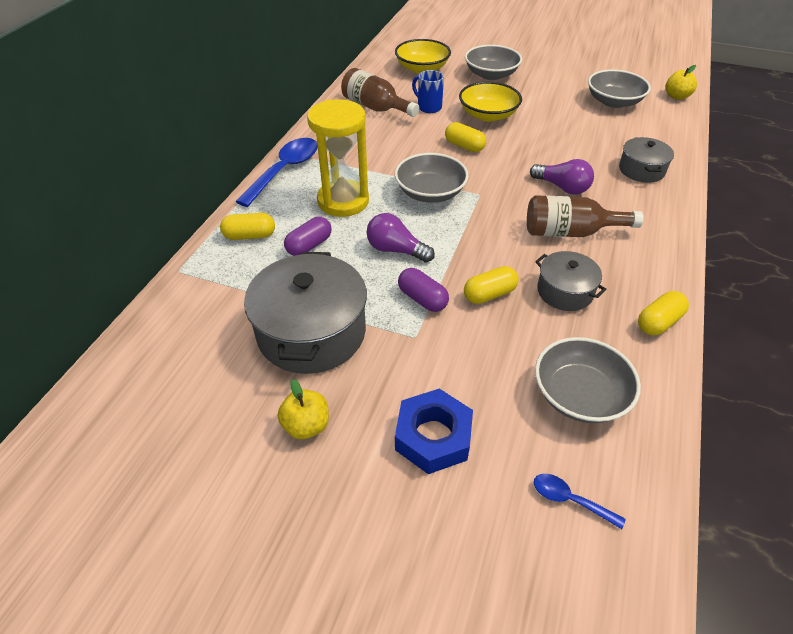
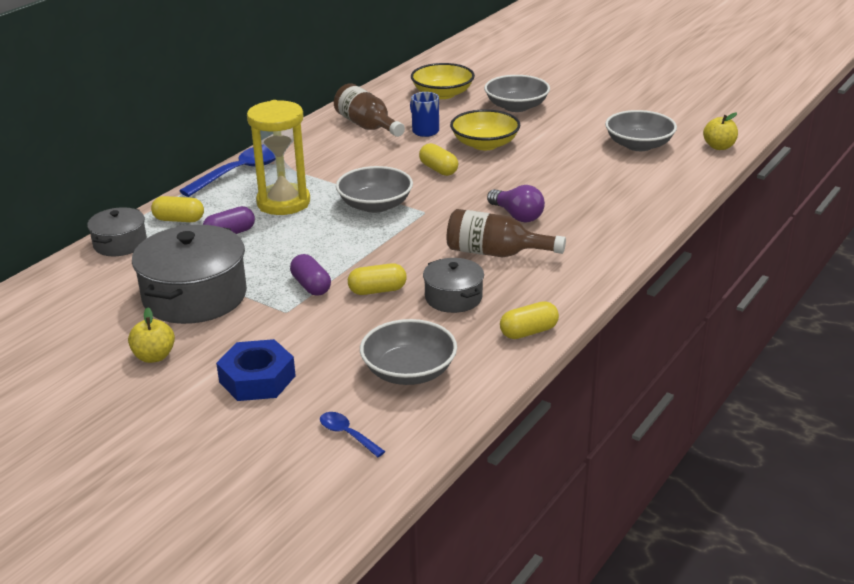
camera: 15 degrees right, 15 degrees down
purple light bulb [367,213,435,263] -> none
grey pot [619,137,674,183] -> grey pot moved to [87,207,147,256]

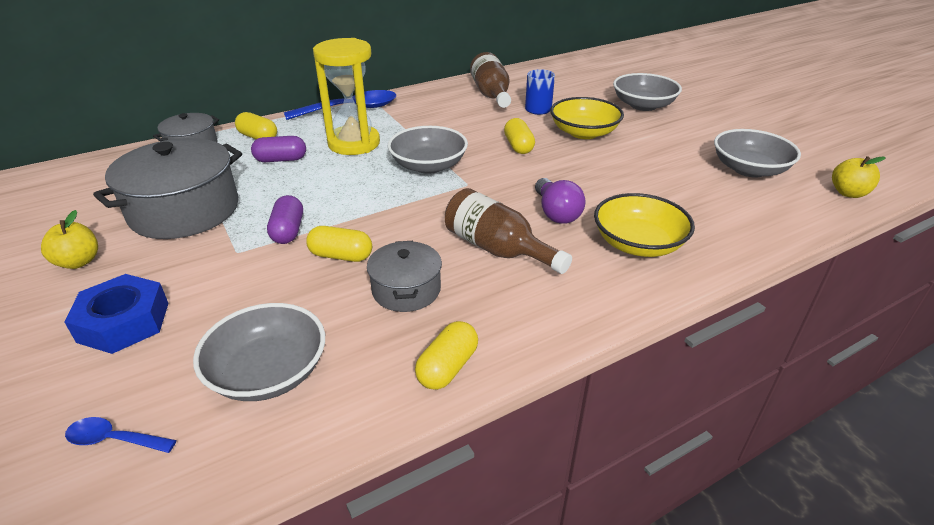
camera: 25 degrees right, 5 degrees up
blue spoon [320,412,385,457] -> blue spoon turned 60 degrees counterclockwise [65,417,176,453]
yellow bowl [411,63,475,99] -> yellow bowl moved to [594,193,695,257]
yellow capsule [500,301,559,339] -> yellow capsule turned 60 degrees counterclockwise [415,321,478,390]

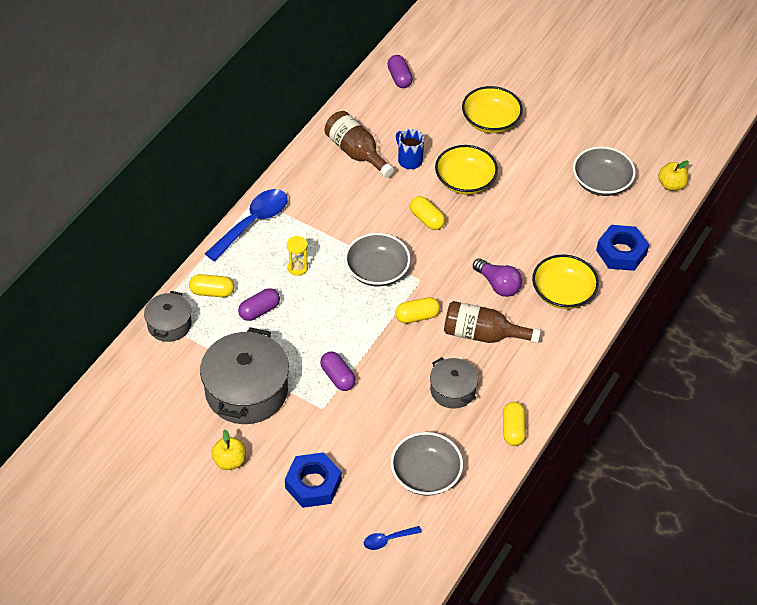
camera: 30 degrees left, 15 degrees up
yellow capsule [306,226,372,262] -> yellow capsule moved to [395,297,440,323]
yellow hourglass [313,38,380,155] -> yellow hourglass [287,236,308,276], size x0.45
grey bowl [613,73,682,111] -> yellow bowl [462,86,523,133]
none -> purple capsule [387,55,413,88]
none -> blue nut [596,225,649,271]

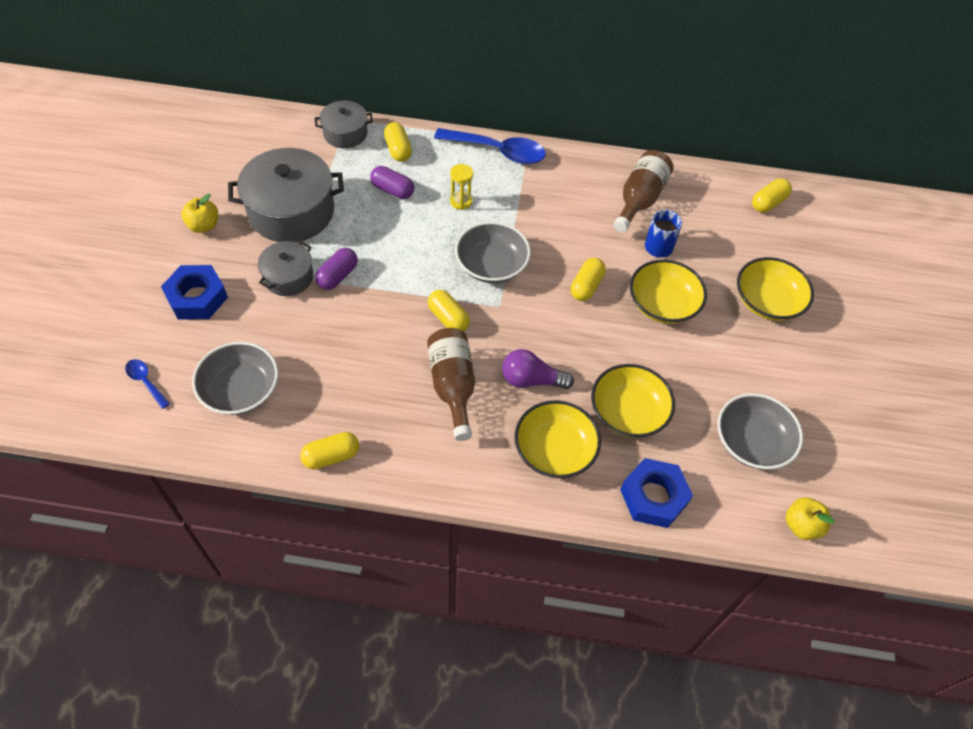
camera: 65 degrees right, 5 degrees up
purple capsule [387,55,413,88] -> yellow capsule [752,178,792,213]
grey pot [430,357,478,409] -> grey pot moved to [258,241,313,296]
purple light bulb [473,258,522,297] -> purple light bulb turned 75 degrees clockwise [502,349,574,389]
none -> yellow bowl [591,364,675,438]

